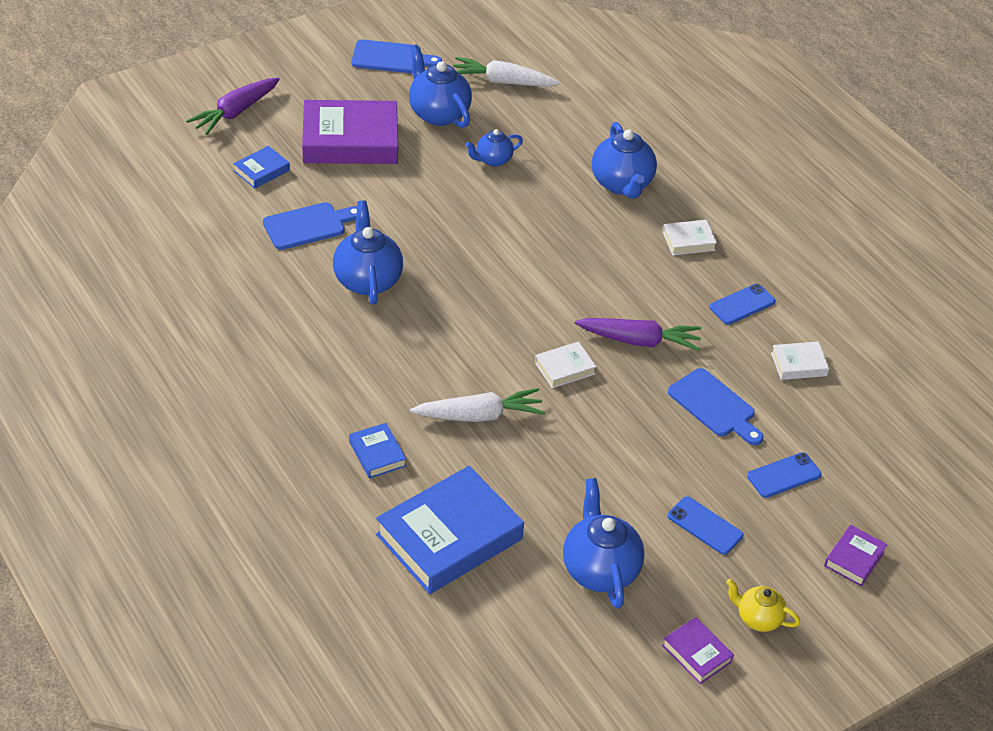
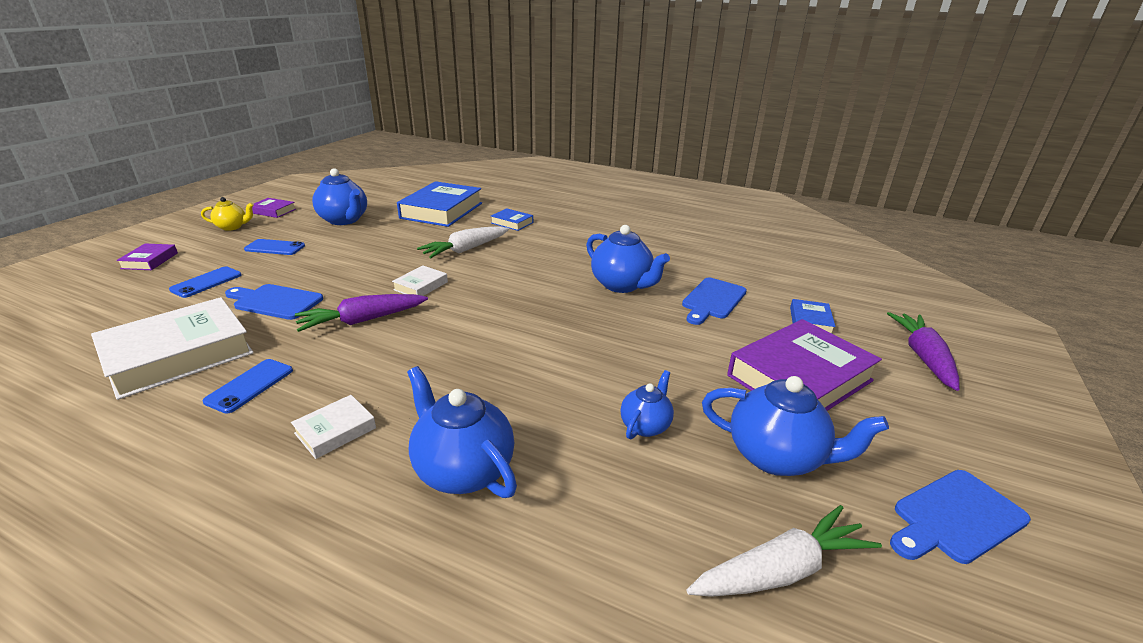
camera: 150 degrees right, 15 degrees down
white book [771,341,830,380] -> white book [91,297,254,400], size x2.16

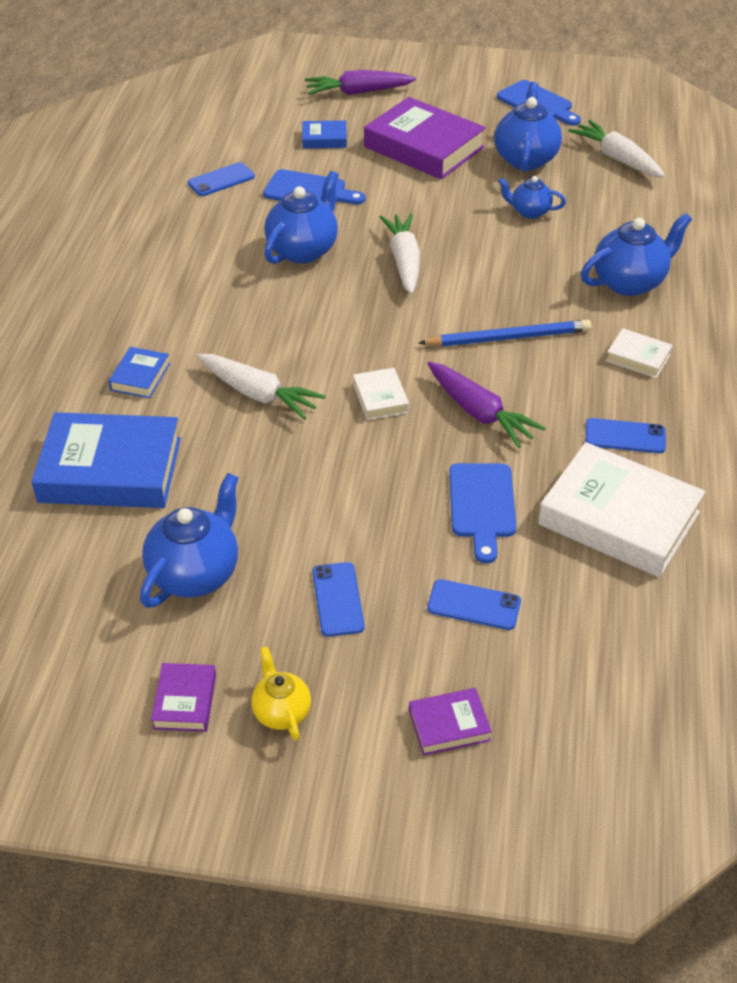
camera: 105 degrees left, 15 degrees up
white book [392,265,448,296] -> white book turned 60 degrees clockwise [353,368,409,420]
blue teapot [407,366,517,498] -> blue teapot turned 150 degrees counterclockwise [581,213,692,296]
none -> blue phone [188,162,255,196]
none -> white carrot [380,213,420,294]
none -> blue pencil [419,320,591,346]

